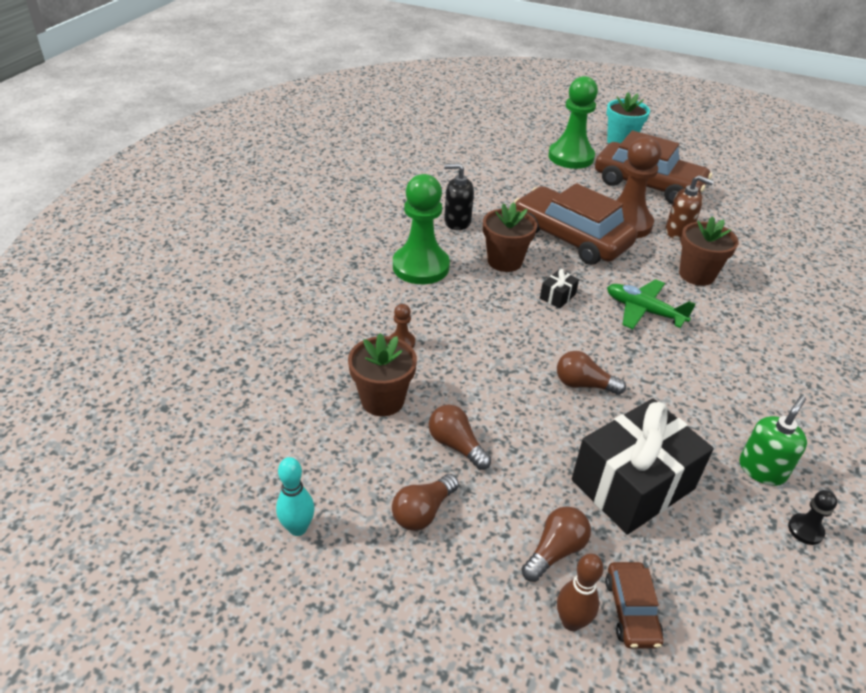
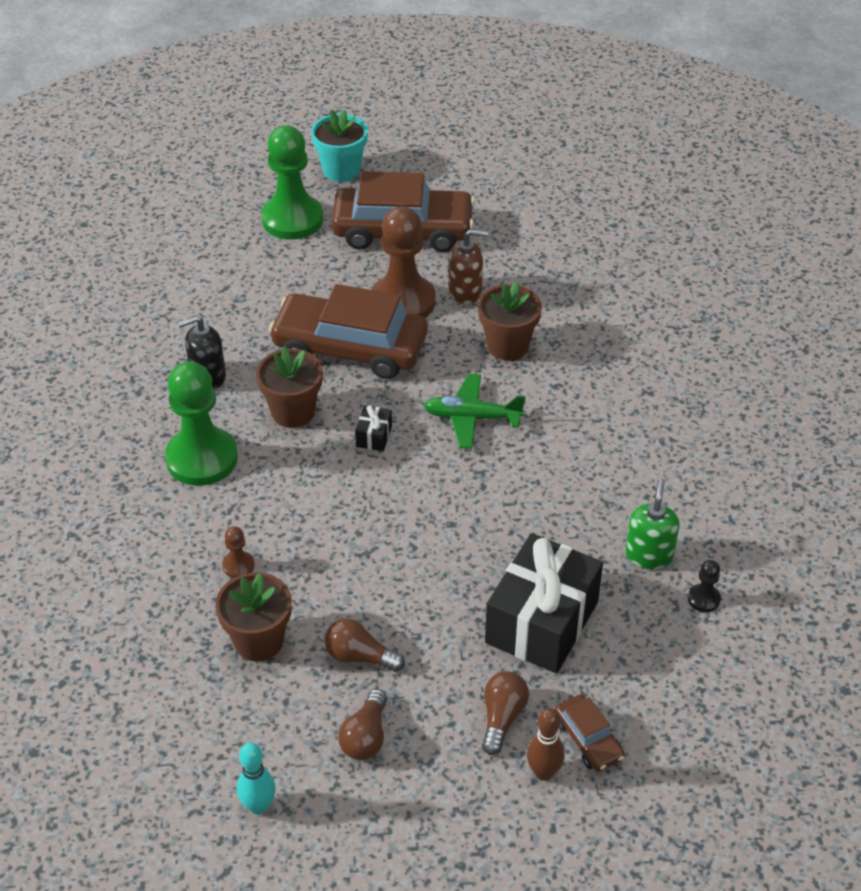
camera: 25 degrees left, 5 degrees up
brown light bulb [557,351,626,395] -> none

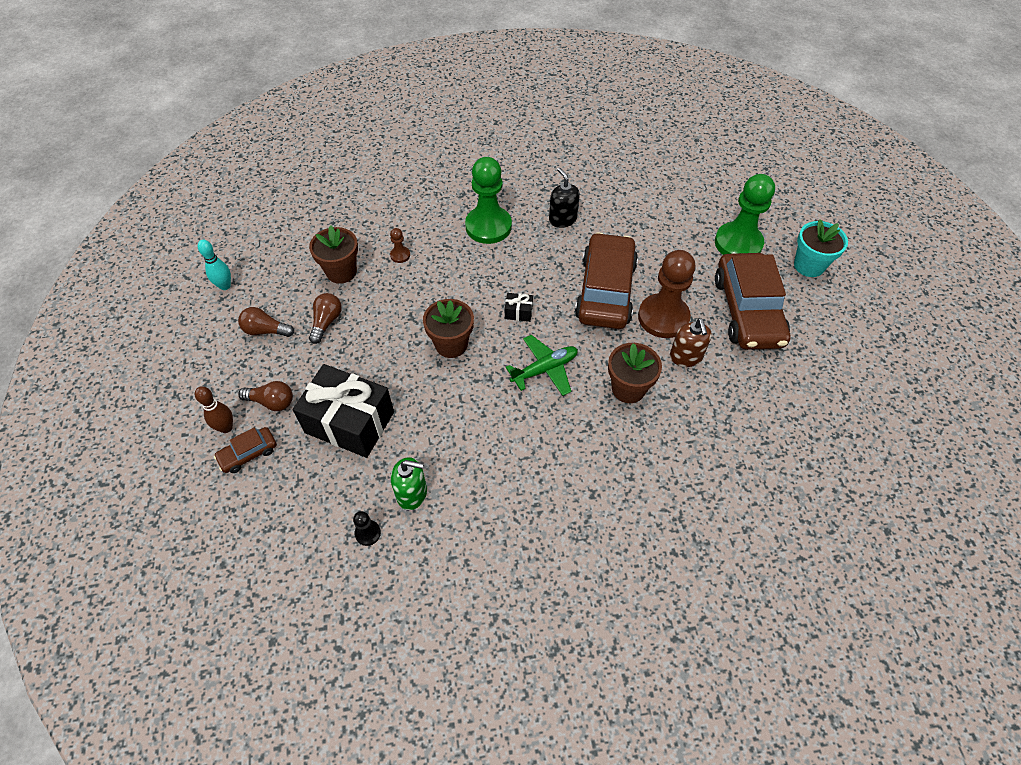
camera: 85 degrees right, 10 degrees up
brown flower pot [256,346,323,428] -> brown flower pot moved to [423,299,474,358]
green plane [423,374,525,449] -> green plane turned 60 degrees clockwise [506,335,578,396]

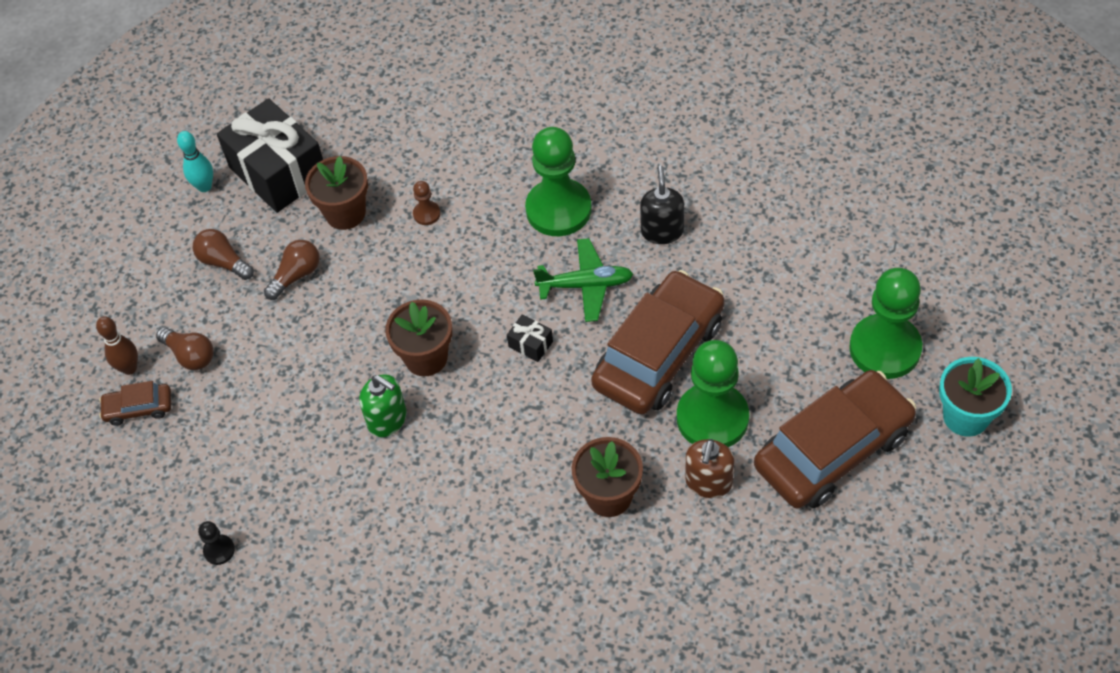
camera: 30 degrees right, 0 degrees up
black gift [293,364,394,458] -> black gift moved to [217,98,323,213]
green soap dispenser [391,457,427,510] -> green soap dispenser moved to [359,374,407,437]
green plane [506,335,578,396] -> green plane moved to [533,238,633,322]
brown pawn [638,250,696,338] -> green pawn [677,340,749,447]
brown car [715,253,790,350] -> brown car turned 150 degrees counterclockwise [754,370,916,508]

